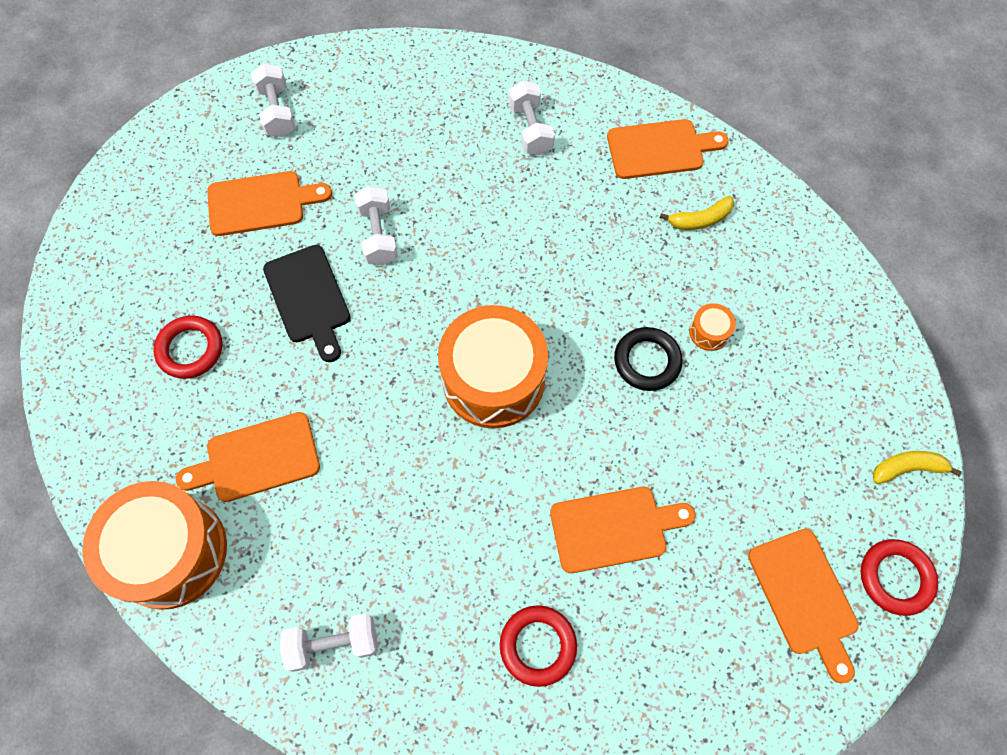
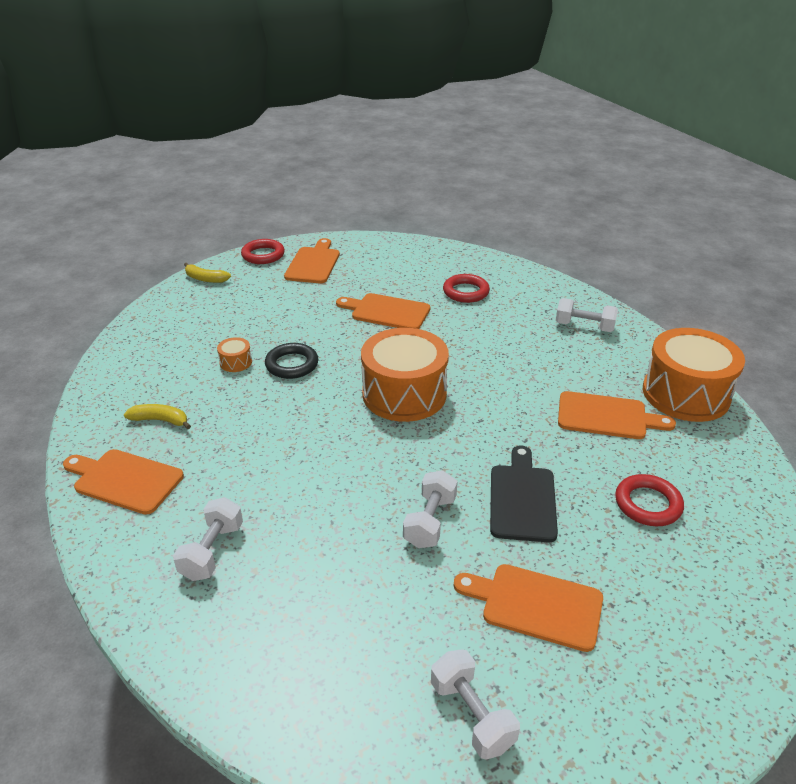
camera: 150 degrees left, 30 degrees down
white dumbbell [251,63,296,137] -> white dumbbell turned 45 degrees counterclockwise [431,649,520,760]

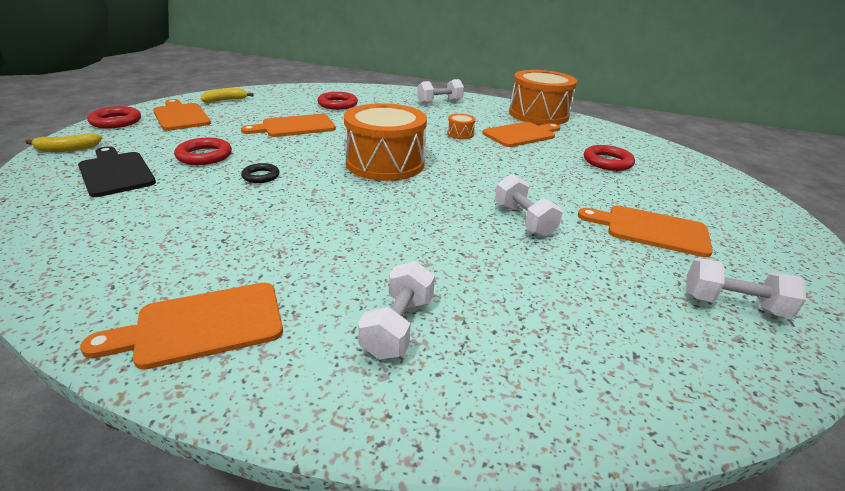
camera: 45 degrees left, 5 degrees down
yellow banana [124,404,191,429] -> yellow banana moved to [201,88,254,103]
white dumbbell [173,497,243,581] -> white dumbbell turned 45 degrees clockwise [358,261,435,360]
orange drum [217,337,252,372] -> orange drum moved to [447,114,476,139]
black ring [265,343,319,379] -> black ring [241,163,280,183], size x0.64
orange cutting board [454,564,603,652] -> orange cutting board turned 45 degrees clockwise [578,206,713,257]
black cutting board [490,445,558,543] -> black cutting board moved to [78,146,156,197]
none -> red ring [174,138,232,165]

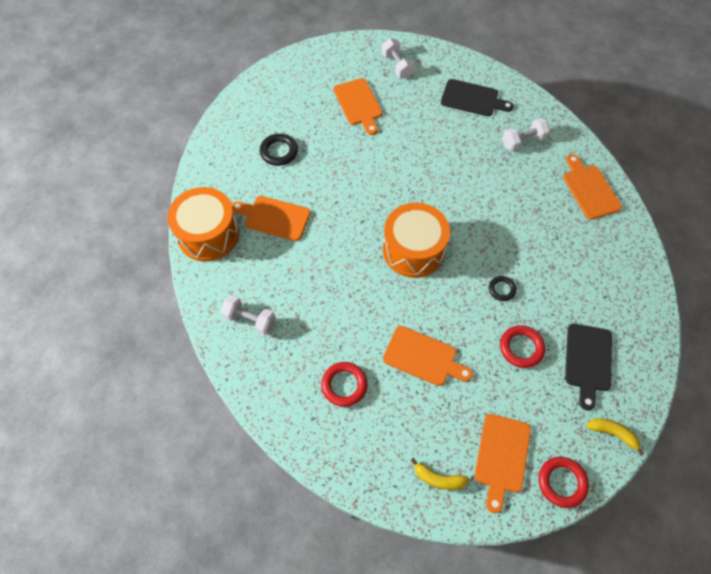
camera: 130 degrees left, 30 degrees up
orange cutting board [80,283,283,370] -> orange cutting board turned 135 degrees counterclockwise [564,154,622,220]
orange drum [447,114,476,139] -> none
white dumbbell [495,174,563,237] -> none
red ring [584,145,635,171] -> black ring [260,134,298,166]
none -> black cutting board [441,79,514,116]

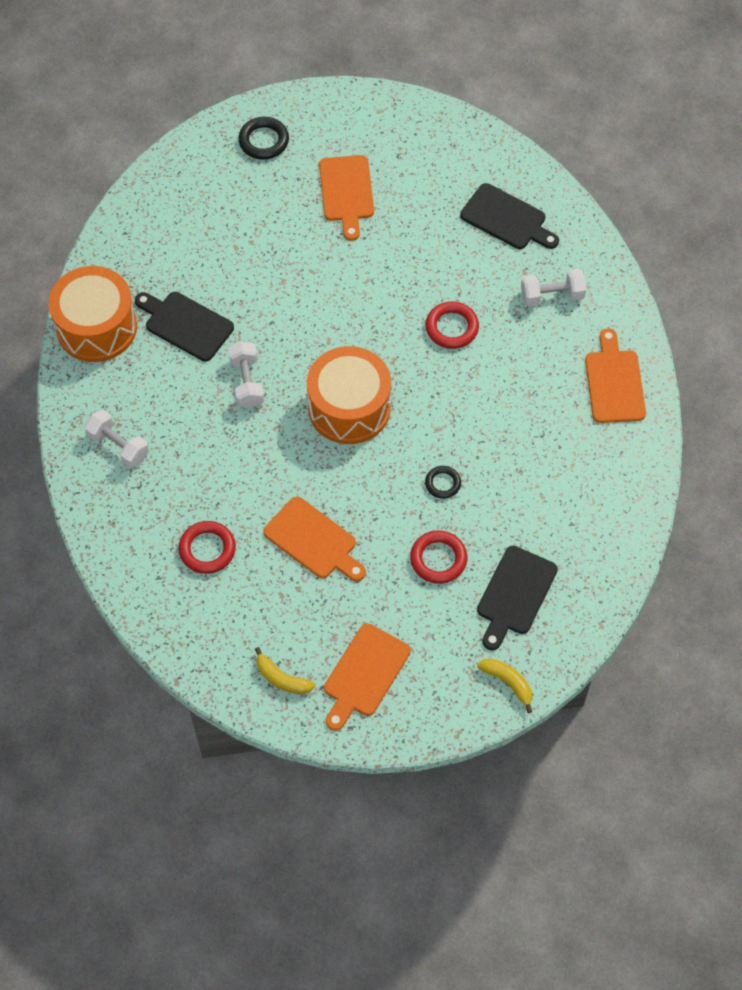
camera: 15 degrees right, 0 degrees up
orange cutting board [232,196,311,241] -> black cutting board [135,292,234,362]
black ring [260,134,298,166] -> black ring moved to [238,117,289,160]
white dumbbell [382,38,415,79] -> white dumbbell moved to [228,341,264,408]
red ring [539,457,589,508] -> red ring moved to [425,301,479,349]

